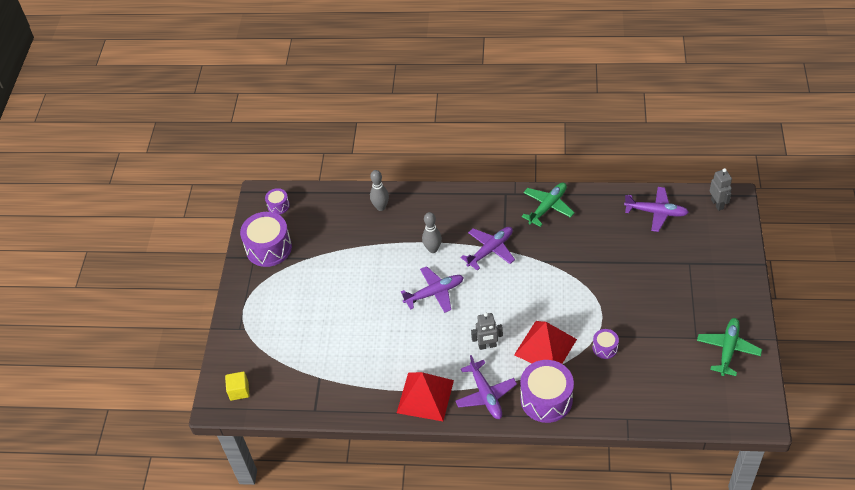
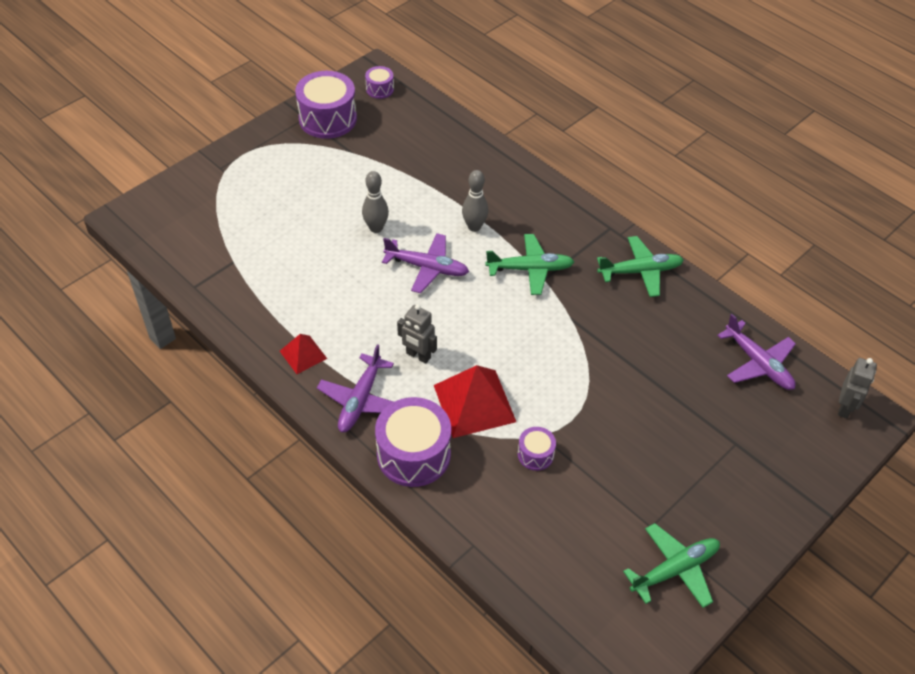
camera: 35 degrees right, 0 degrees up
yellow cube [225,371,250,401] -> none
grey bowling pin [370,170,389,211] -> grey bowling pin moved to [362,171,389,233]
red pyramid [397,372,454,421] -> red pyramid [280,334,327,374], size x0.55
purple plane [461,227,515,271] -> green plane [485,234,574,295]

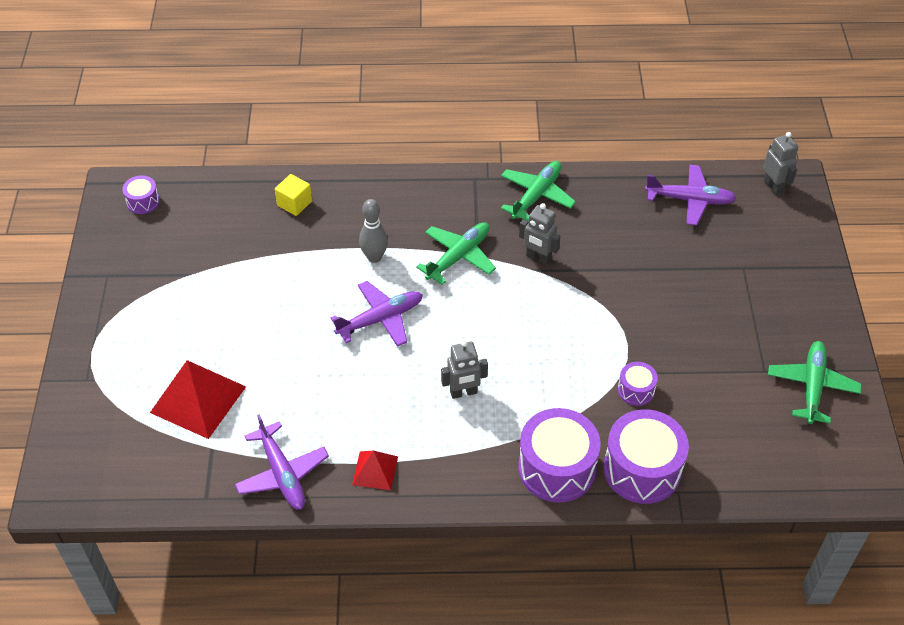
camera: 45 degrees left, 0 degrees up
purple drum [295,71,357,139] -> purple drum moved to [603,409,689,504]
purple plane [317,344,394,432] -> purple plane moved to [234,414,329,510]
grey bowling pin [362,171,389,233] -> none
red pyramid [434,365,516,438] -> red pyramid moved to [150,360,246,439]
none -> yellow cube [275,174,312,216]
none -> grey robot [519,203,560,265]

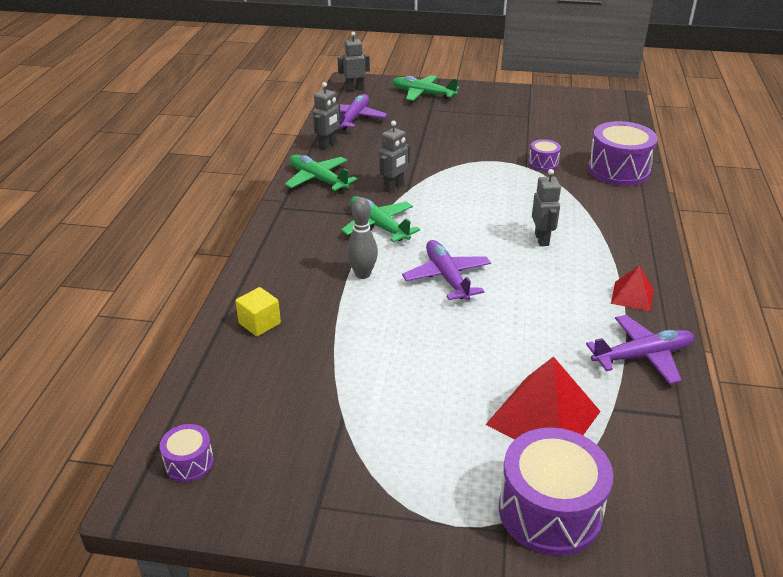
camera: 80 degrees left, 15 degrees down
purple drum [518,408,601,502] -> purple drum moved to [499,427,613,556]
green plane [768,341,862,424] -> green plane moved to [392,75,459,101]
none -> grey robot [313,82,341,150]

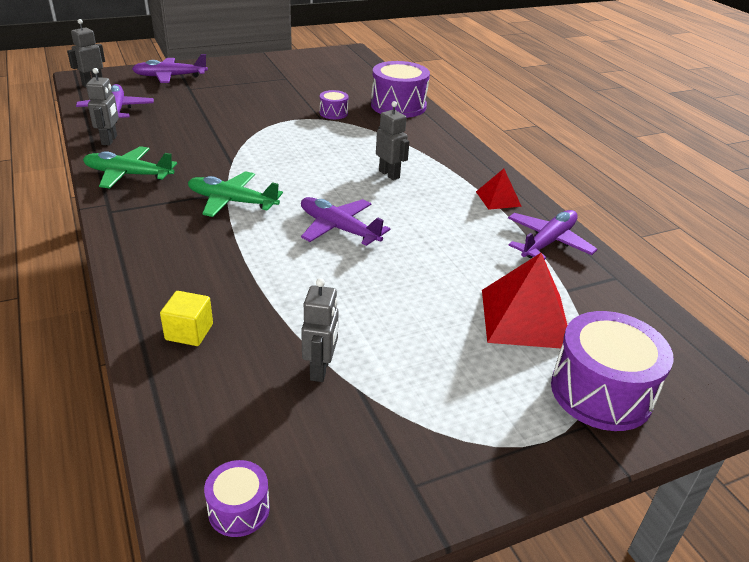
camera: 35 degrees left, 0 degrees up
grey bowling pin [347,197,378,279] -> none
grey robot [379,121,410,193] -> grey robot moved to [301,278,339,382]
green plane [392,75,459,101] -> purple plane [132,54,208,83]

